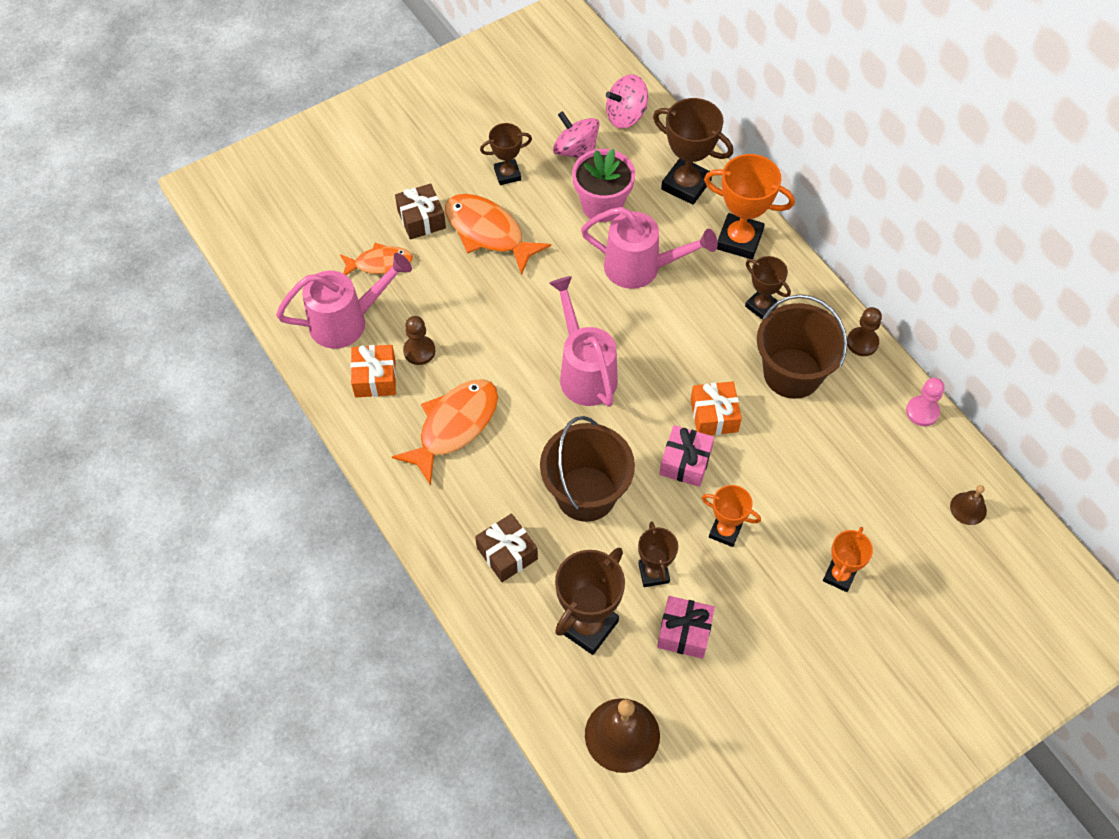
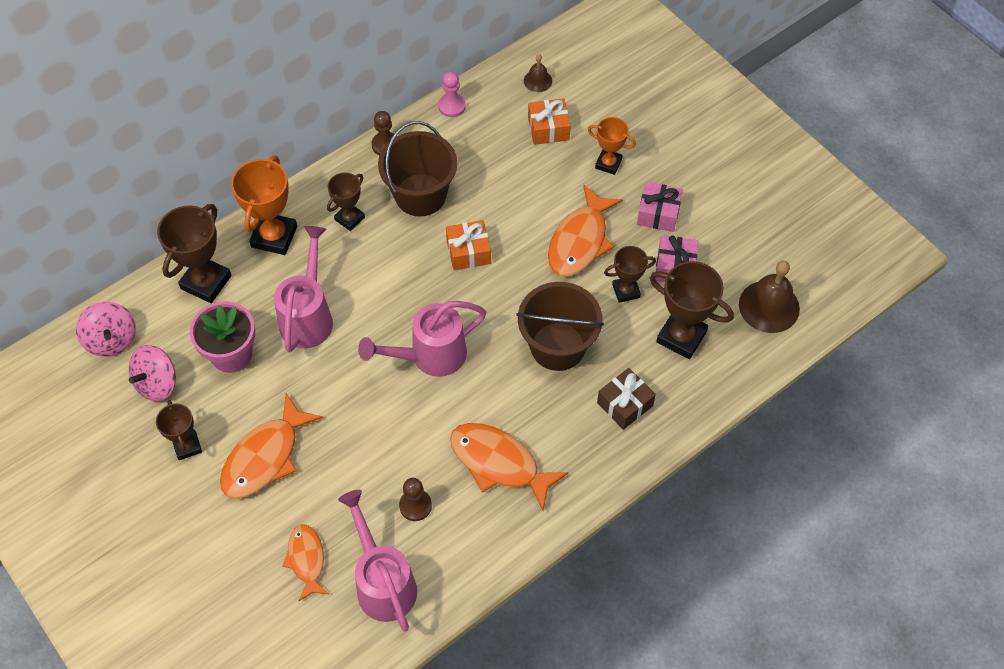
camera: 95 degrees left, 0 degrees up
orange gift [351,345,396,397] -> orange gift moved to [528,98,571,145]
brown gift [395,183,446,240] -> none
pink gift [659,425,714,487] -> pink gift moved to [637,182,683,232]
orange trophy [702,485,761,547] -> orange fish [548,185,623,277]

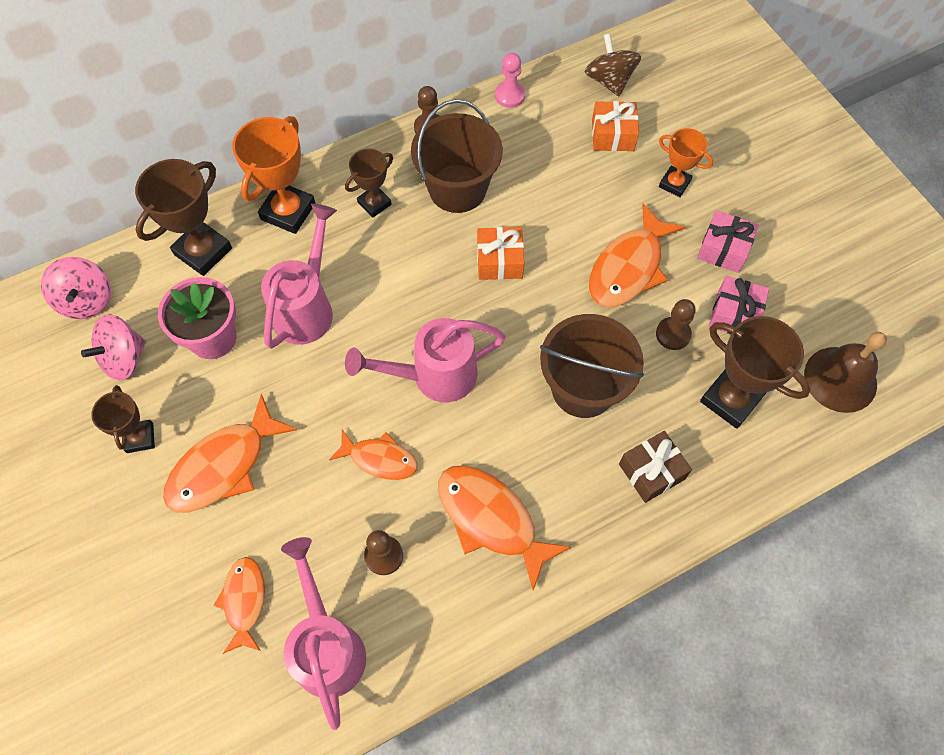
camera: 10 degrees right, 5 degrees up
brown bell [524,54,552,92] -> brown spinning top [585,33,641,96]
brown trophy [604,246,656,303] -> brown pawn [656,299,696,350]
none -> orange fish [329,430,418,480]

